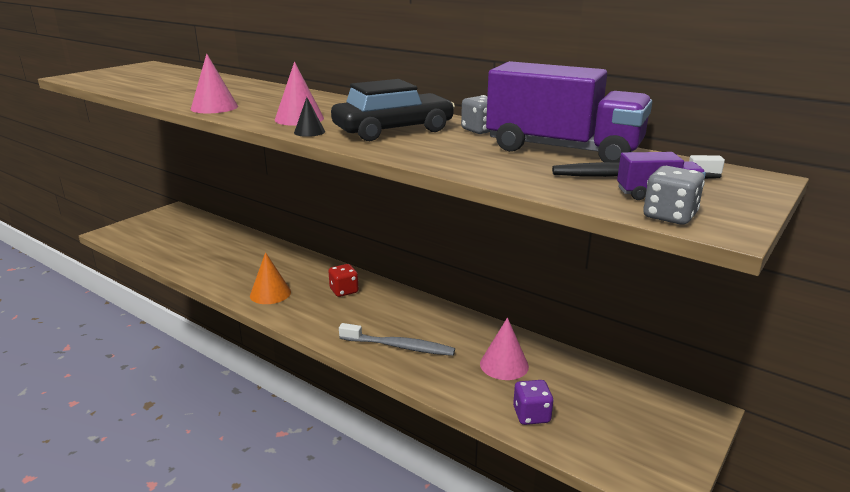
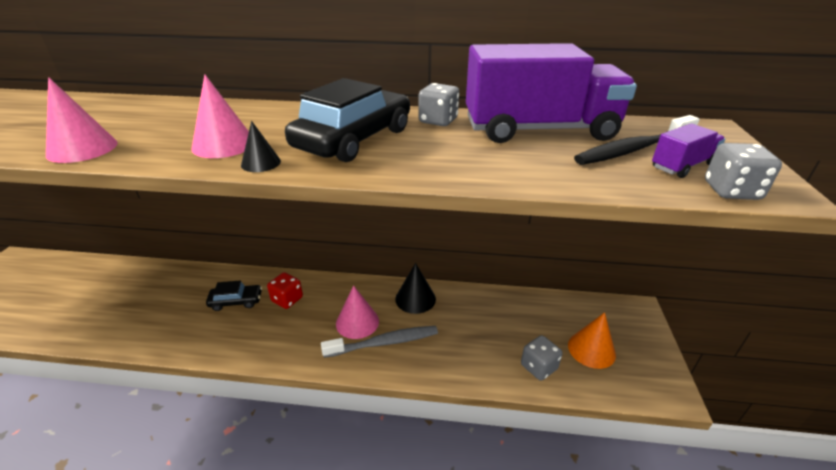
camera: 30 degrees left, 10 degrees up
orange cone [250,252,291,304] -> orange cone moved to [568,312,616,369]
pink cone [480,317,529,380] -> pink cone moved to [336,285,379,339]
purple dice [513,380,554,425] -> grey dice [521,335,563,381]
none -> black car [206,280,262,311]
none -> black cone [395,263,436,314]

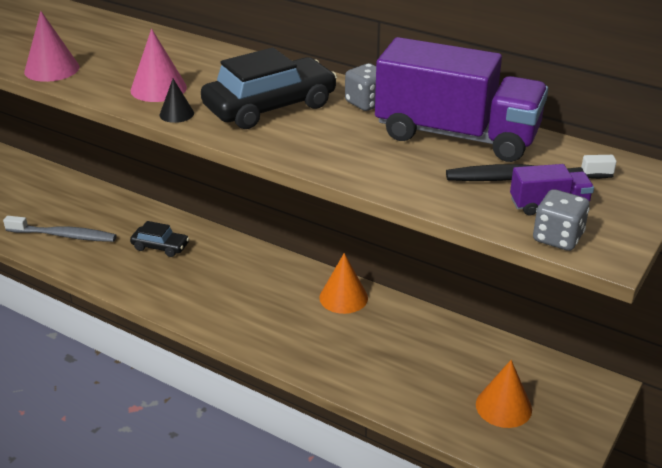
camera: 25 degrees right, 0 degrees up
red dice [267,272,303,309] -> none
grey toothbrush [321,326,438,358] -> grey toothbrush moved to [3,216,117,242]
pink cone [336,285,379,339] -> none
black cone [395,263,436,314] -> orange cone [319,253,368,314]
grey dice [521,335,563,381] -> none

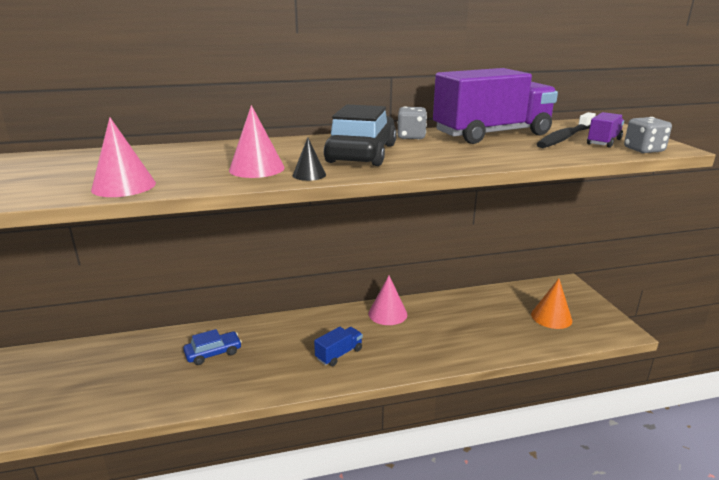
camera: 45 degrees left, 10 degrees down
grey toothbrush [3,216,117,242] -> none
black car [130,221,189,257] -> blue car [183,329,242,365]
orange cone [319,253,368,314] -> pink cone [369,276,407,325]
none -> blue truck [314,327,363,366]

